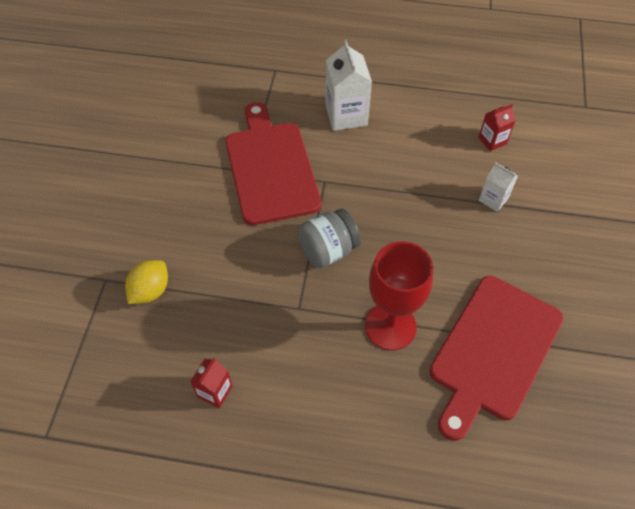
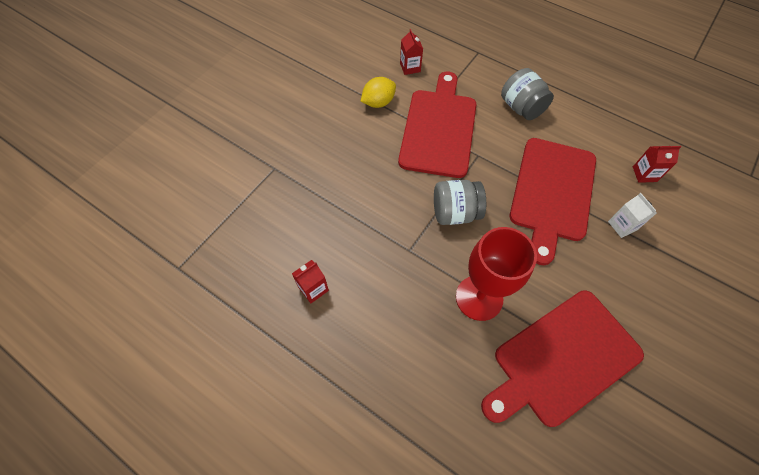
camera: 25 degrees right, 5 degrees up
yellow lemon [125,260,168,304] -> yellow lemon moved to [360,77,396,108]
white carton [326,40,372,131] -> grey jar [501,68,554,120]
none -> red carton [400,29,423,75]
none -> red cutting board [510,138,596,265]

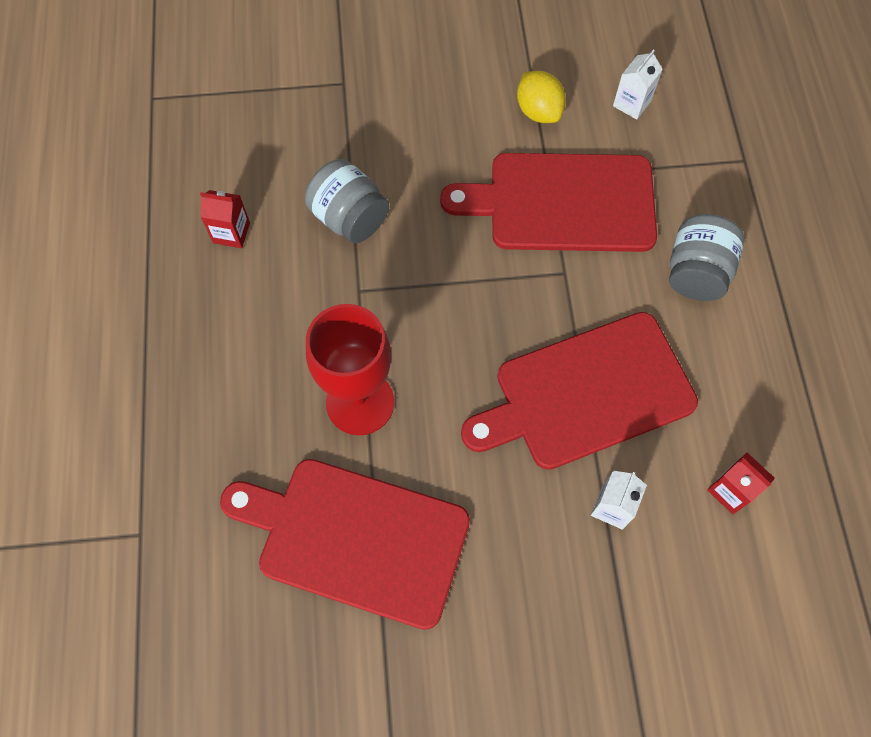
camera: 50 degrees right, 5 degrees up
yellow lemon [360,77,396,108] -> yellow lemon turned 45 degrees clockwise [517,71,566,123]
red cutting board [398,72,477,178] -> red cutting board turned 150 degrees counterclockwise [440,153,657,252]
red carton [400,29,423,75] -> white carton [613,50,663,120]
grey jar [434,180,486,225] -> grey jar moved to [305,159,389,243]

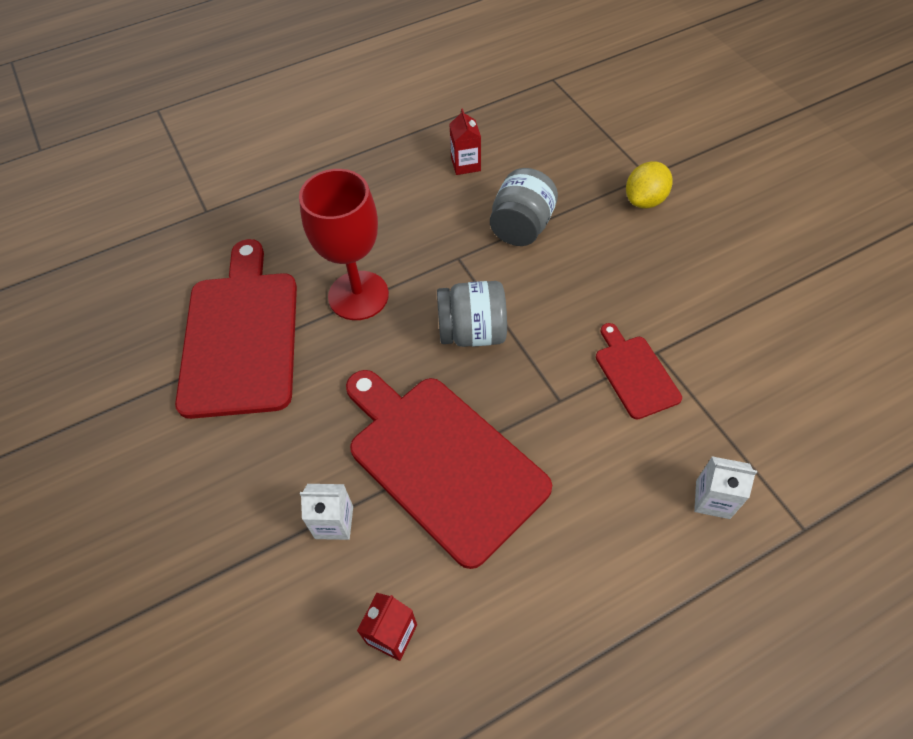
camera: 70 degrees right, 10 degrees down
red cutting board [440,153,657,252] -> red cutting board [596,323,682,420], size x0.49
yellow lemon [517,71,566,123] -> yellow lemon moved to [626,161,673,209]
white carton [613,50,663,120] -> white carton moved to [694,456,757,519]
grey jar [669,214,744,301] -> grey jar moved to [437,281,507,347]

